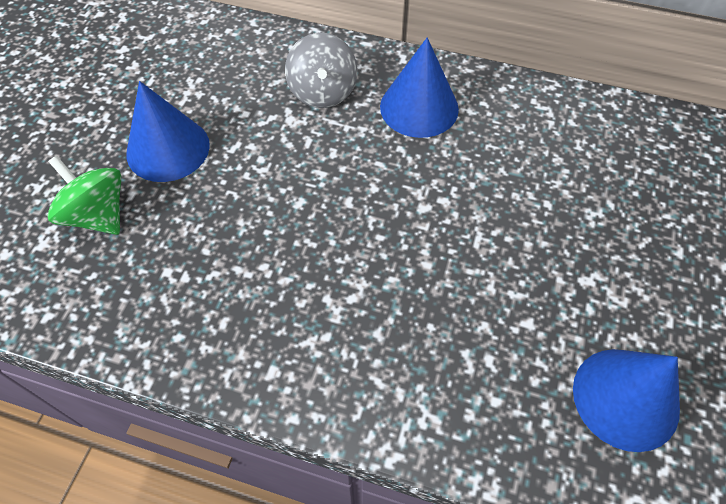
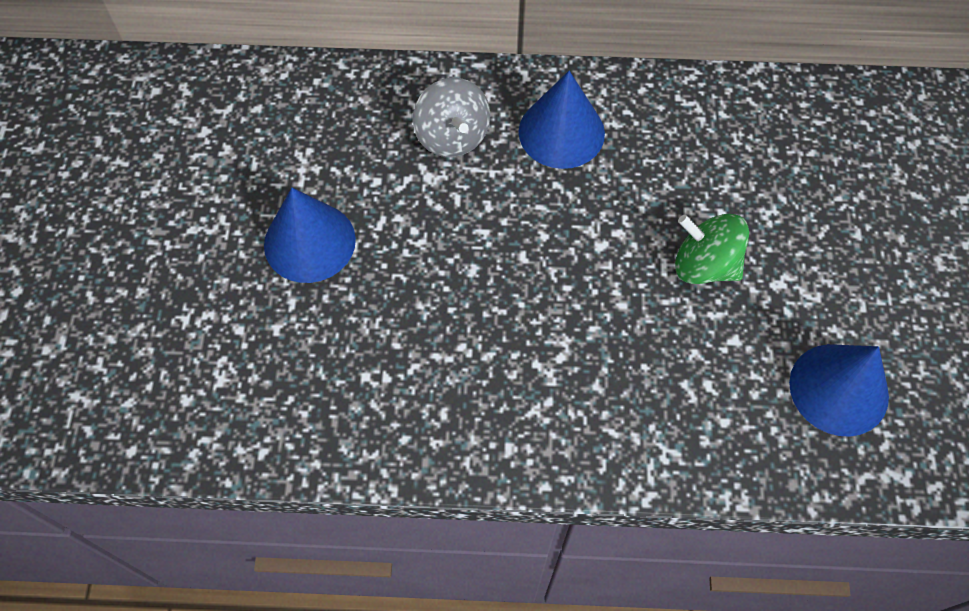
camera: 15 degrees left, 5 degrees up
green spinning top [47,155,121,235] -> green spinning top moved to [675,214,749,284]

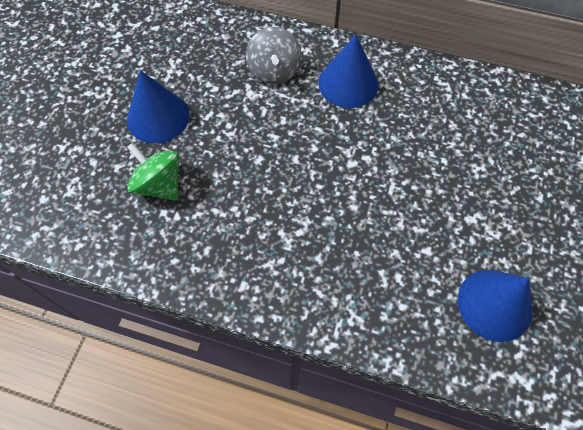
camera: 15 degrees right, 0 degrees up
green spinning top [675,214,749,284] -> green spinning top moved to [127,143,179,201]

